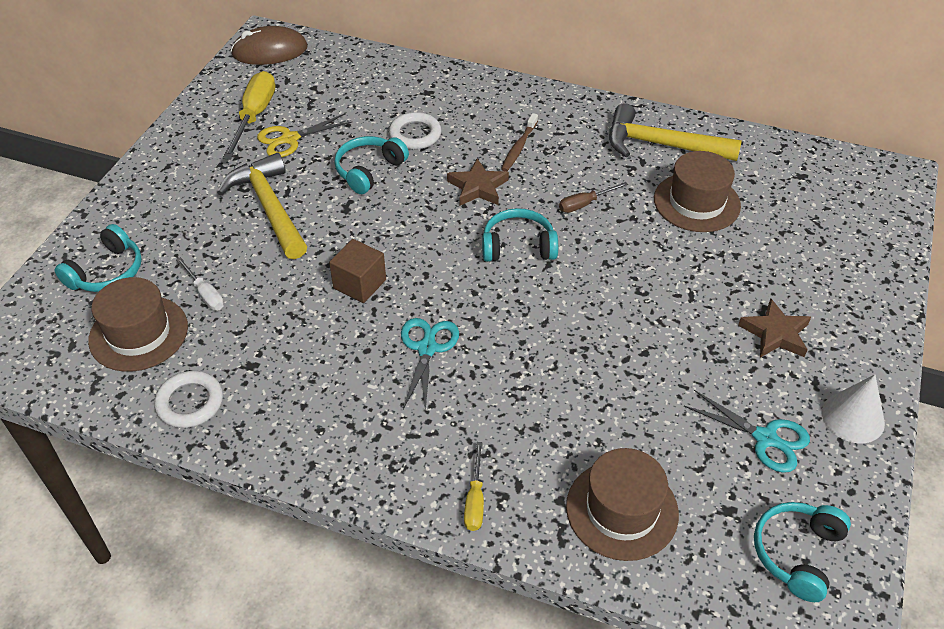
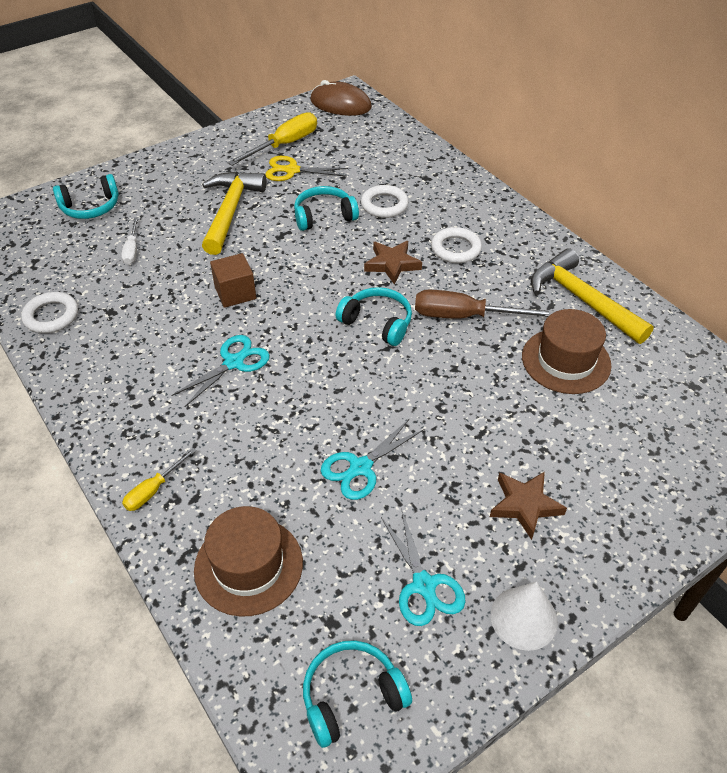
camera: 35 degrees right, 0 degrees up
brown hat [88,277,188,372] -> none
brown toothbrush [501,113,538,171] -> white ring [431,227,482,263]
brown screwdriver [559,182,628,213] -> brown screwdriver [415,290,556,318], size x1.83
none -> turquoise scissors [321,418,424,500]

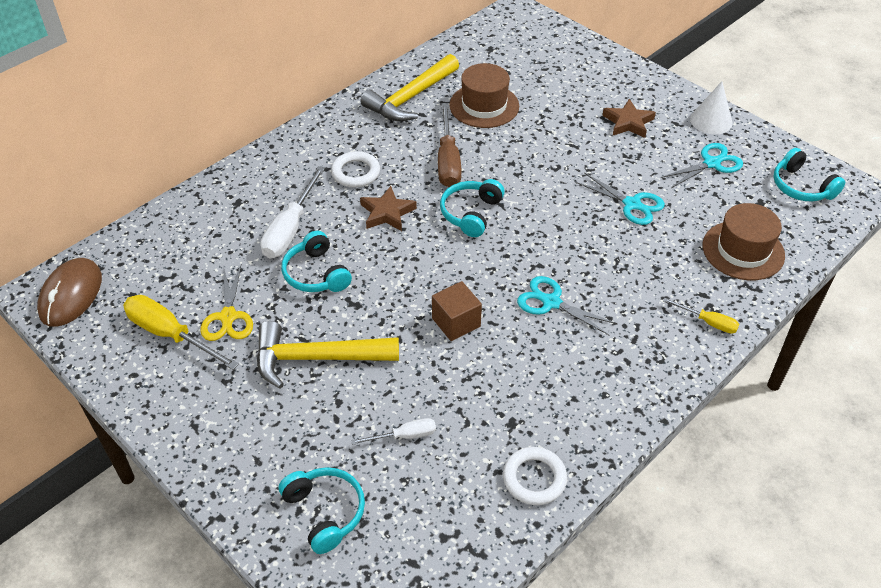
camera: 100 degrees left, 0 degrees up
white ring [361,185,408,218] -> white screwdriver [260,166,325,259]

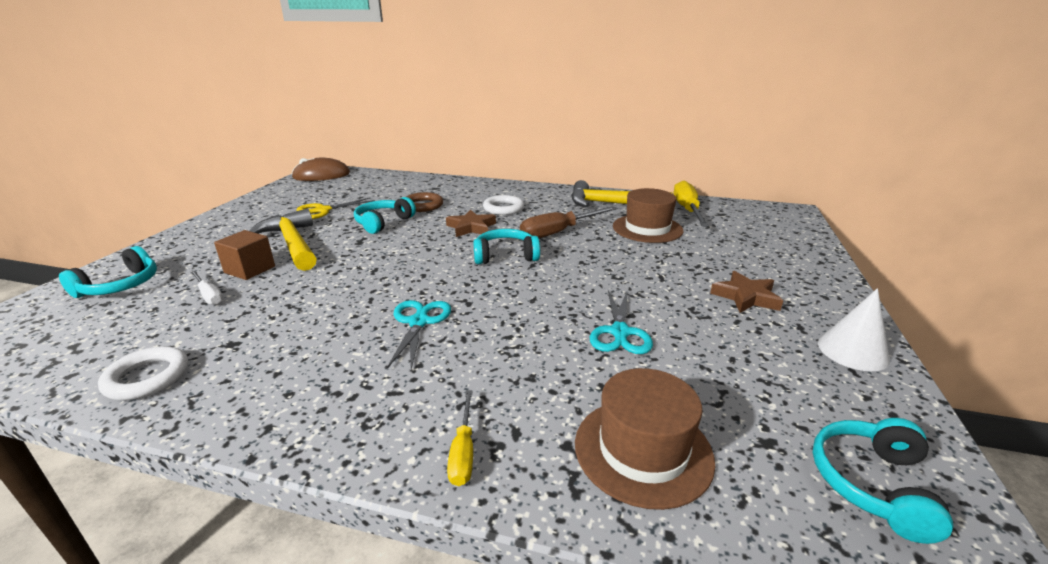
camera: 60 degrees right, 20 degrees down
yellow screwdriver [123,295,239,370] -> yellow screwdriver moved to [674,181,709,227]
white screwdriver [260,166,325,259] -> brown ring [406,192,443,212]
brown cube [432,281,482,341] -> brown cube moved to [214,230,275,280]
turquoise scissors [661,143,743,188] -> none

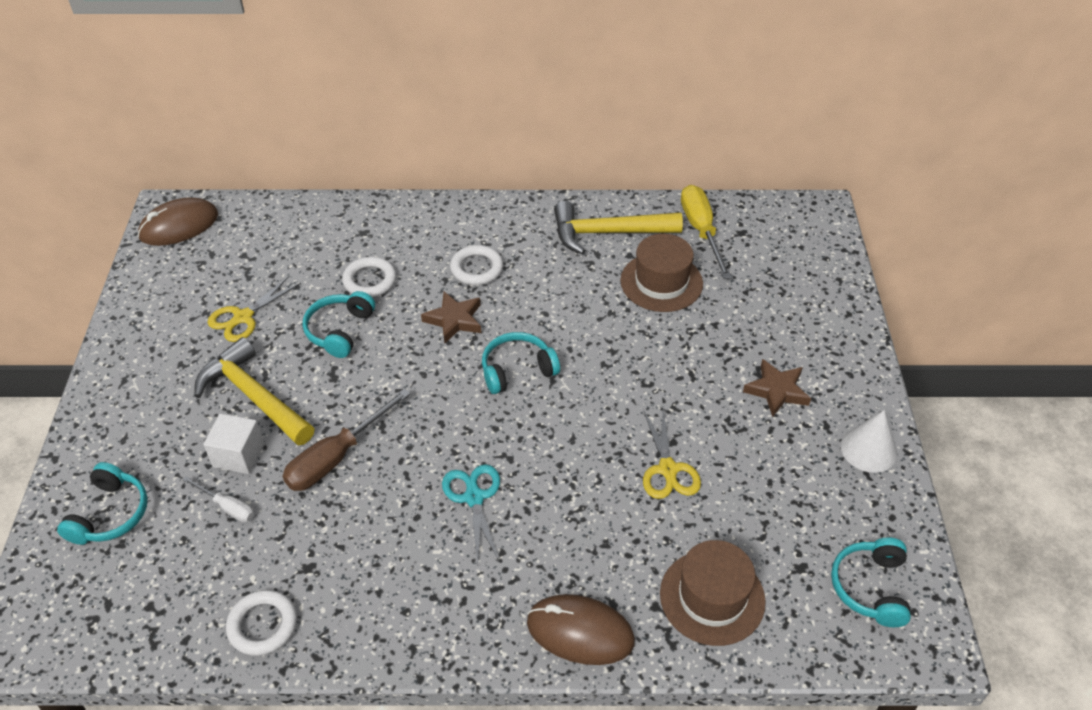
camera: 15 degrees left, 20 degrees up
brown cube [214,230,275,280] -> white cube [203,414,264,474]
brown ring [406,192,443,212] -> white ring [342,257,396,297]
yellow screwdriver [447,390,473,486] -> brown mouse [527,594,635,665]
brown screwdriver [520,206,617,238] -> brown screwdriver moved to [283,388,411,491]
turquoise scissors [590,290,653,354] -> yellow scissors [643,409,701,499]

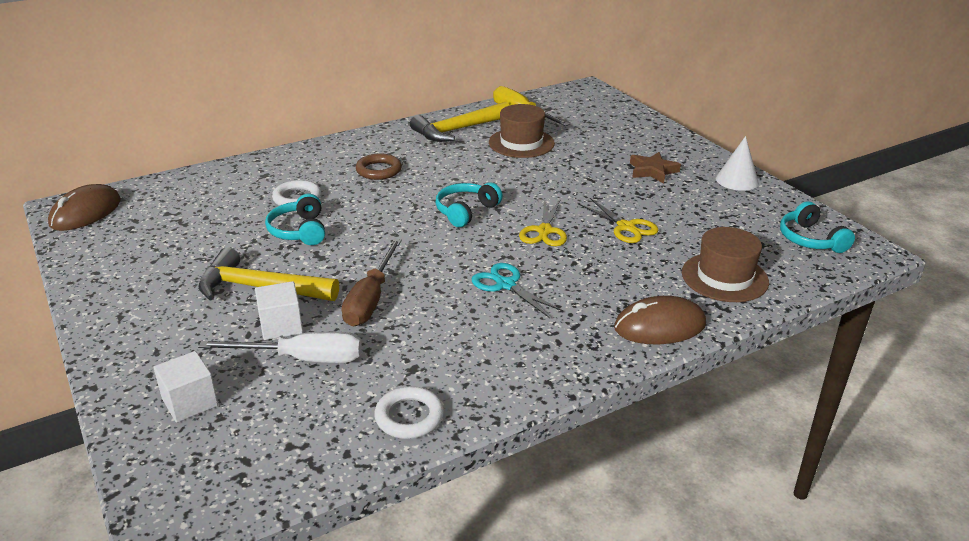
camera: 30 degrees left, 15 degrees down
turquoise headphones [57,462,148,545] -> white cube [154,351,218,423]
white screwdriver [183,476,254,522] -> white screwdriver [198,332,362,363], size x1.83
yellow scissors [207,275,301,342] -> yellow scissors moved to [519,199,567,246]
brown star [421,292,481,344] -> none
white ring [450,245,503,285] -> brown ring [356,153,402,180]

